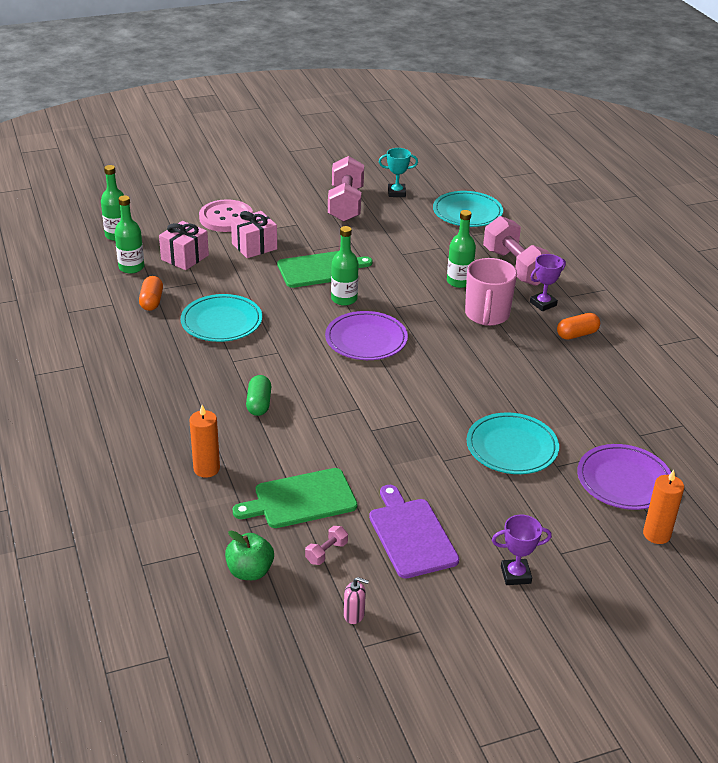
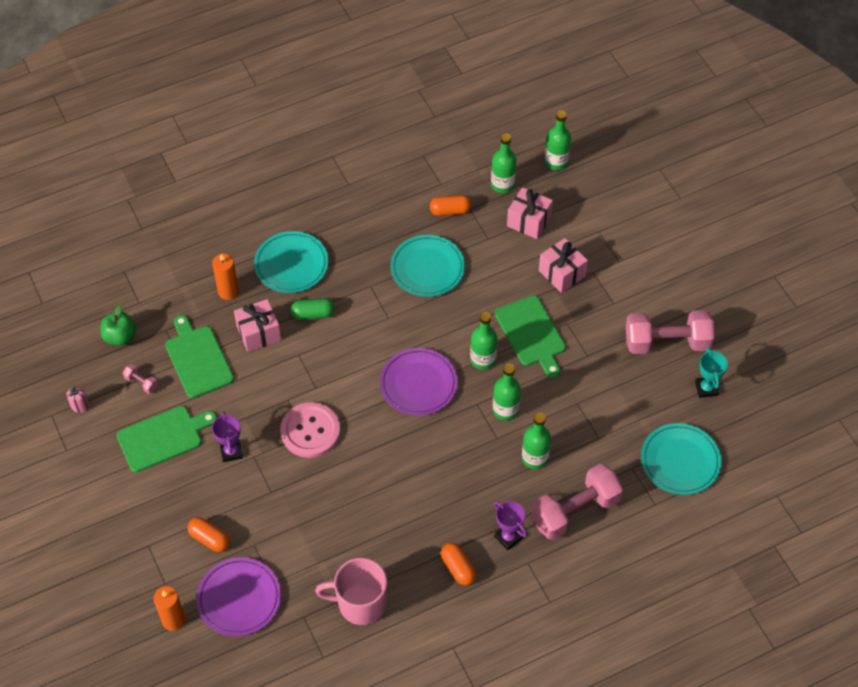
camera: 85 degrees right, 20 degrees up
pink button [199,199,253,232] -> pink button moved to [280,402,340,458]
purple cutting board [369,485,459,579] -> green cutting board [117,406,217,472]
pink mug [465,258,517,326] -> pink mug moved to [315,558,387,625]
turquoise plate [467,412,559,474] -> turquoise plate moved to [254,231,329,293]
purple trophy [492,515,552,585] -> purple trophy moved to [212,411,243,462]
none -> orange capsule [187,517,230,552]
none -> pink gift [234,299,281,352]
none -> green bottle [493,364,521,421]

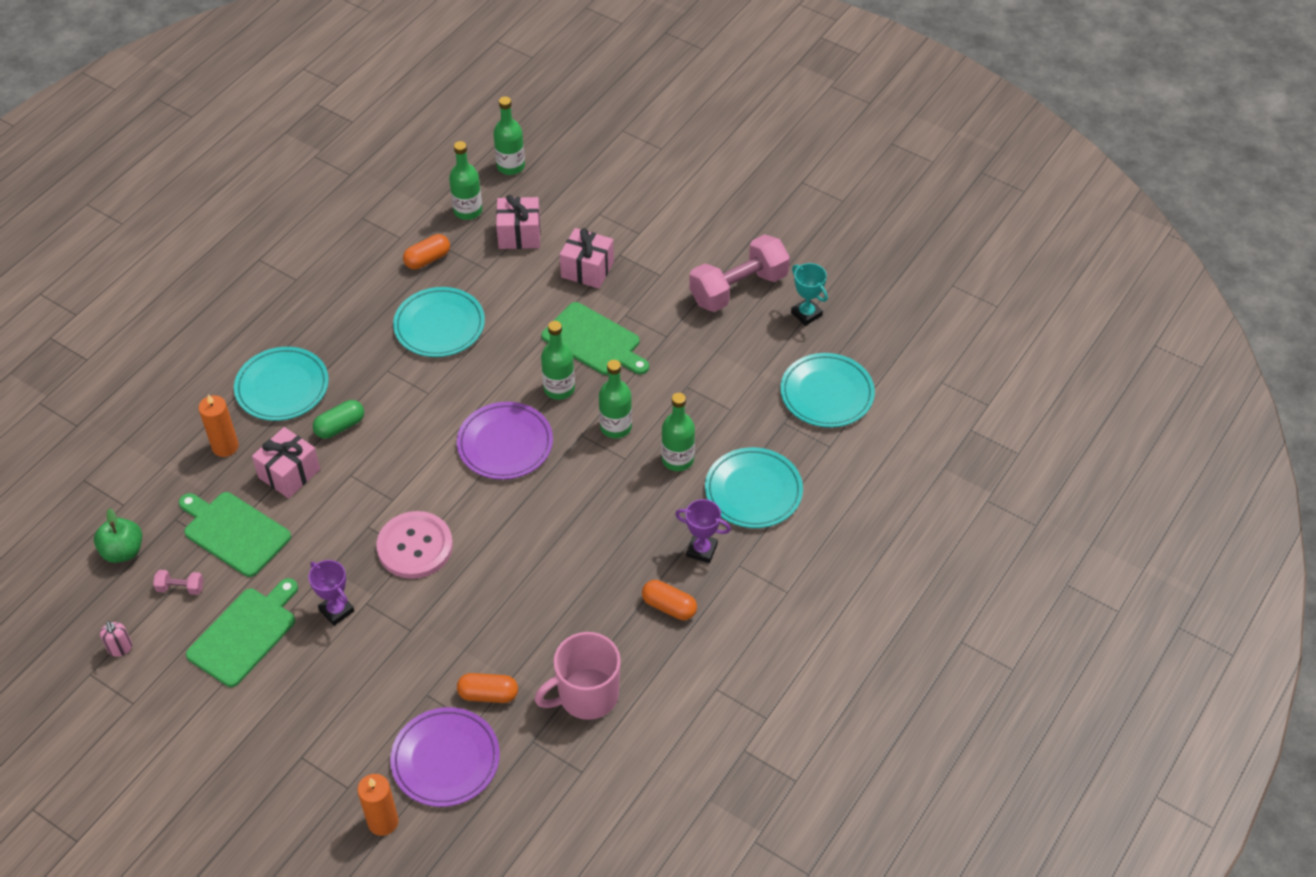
camera: 30 degrees left, 5 degrees down
orange capsule [187,517,230,552] -> orange capsule moved to [457,673,518,703]
pink dumbbell [531,464,623,540] -> turquoise plate [705,447,803,528]

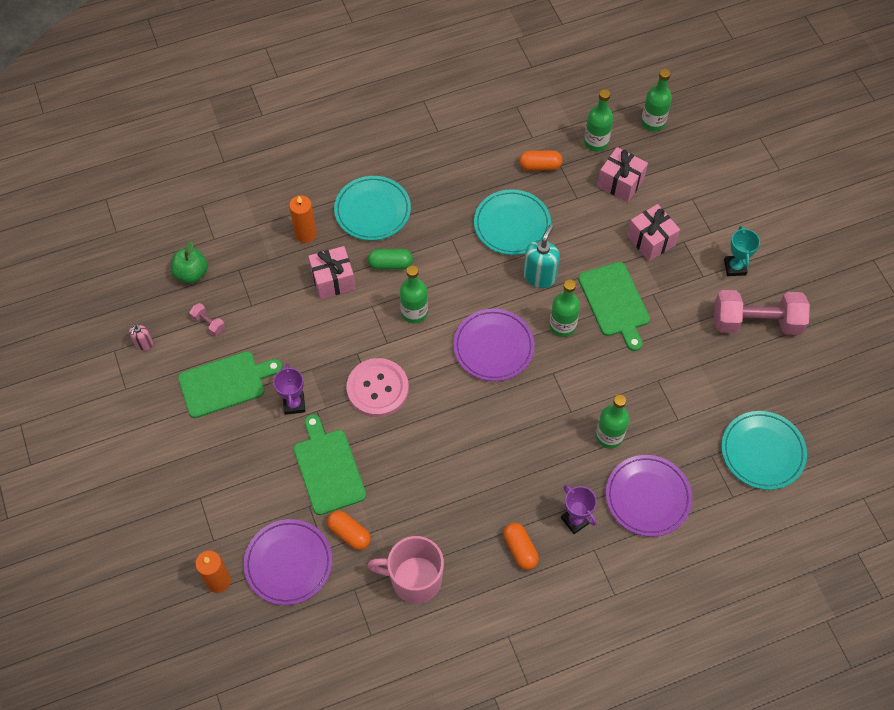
camera: 35 degrees right, 10 degrees up
green cutting board [179,492,291,577] -> green cutting board moved to [294,414,366,515]
green bottle [599,360,632,438] -> green bottle moved to [400,265,428,323]
turquoise plate [705,447,803,528] -> purple plate [606,455,692,537]
turquoise trophy [791,263,828,326] -> turquoise trophy moved to [724,226,760,276]
none -> turquoise soap dispenser [523,225,560,288]

